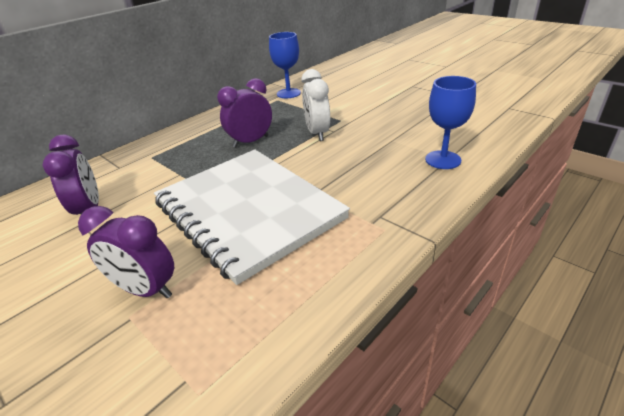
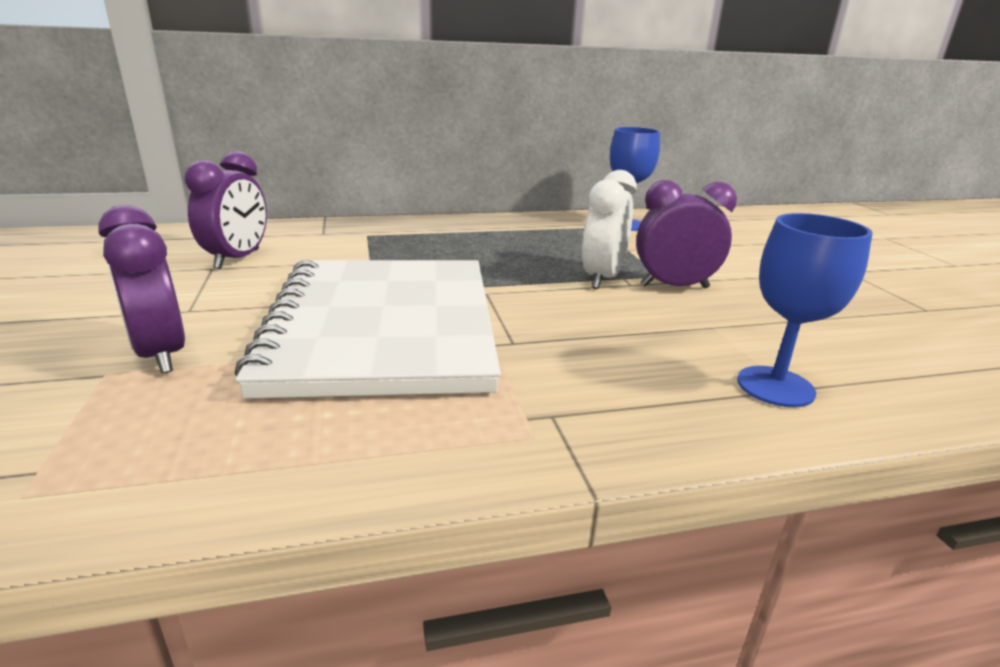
camera: 30 degrees right, 10 degrees down
purple clock [217,78,272,148] -> purple clock moved to [636,180,737,288]

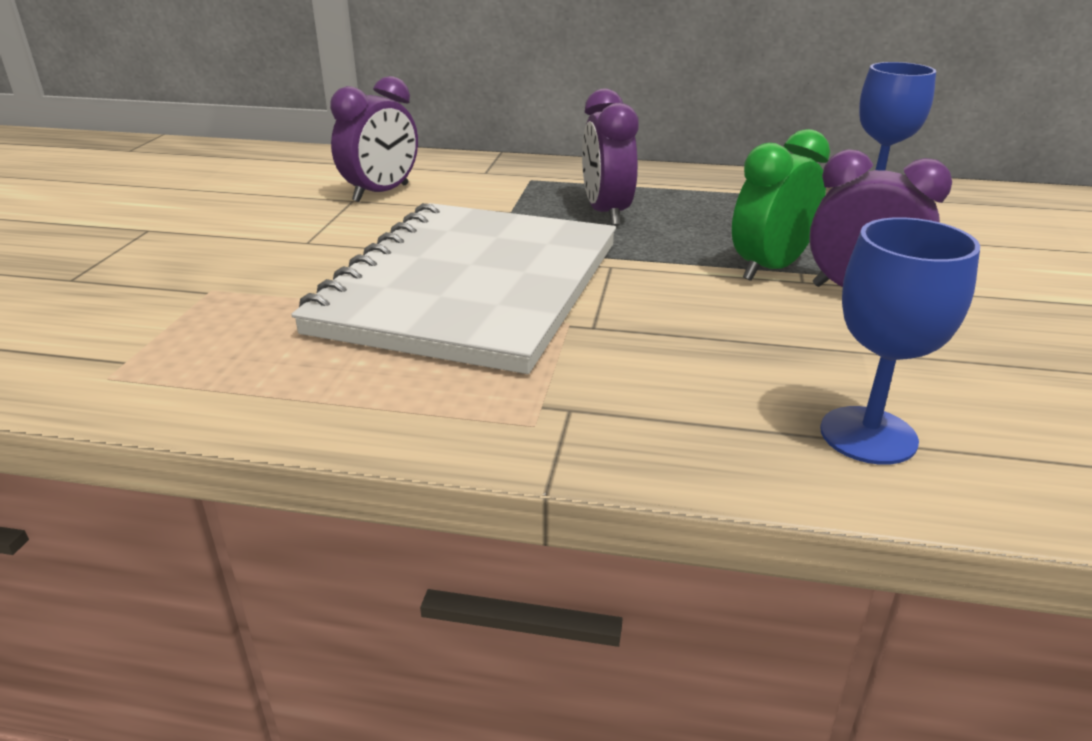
camera: 25 degrees right, 5 degrees up
purple clock [98,205,185,373] -> purple clock moved to [582,88,638,226]
white clock [582,170,637,289] -> green clock [732,129,830,281]

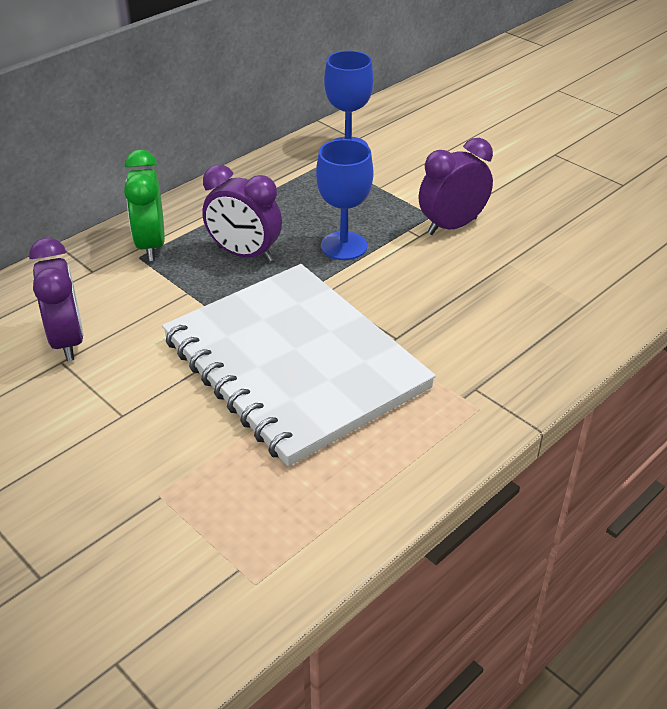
camera: 55 degrees left, 10 degrees up
green clock [732,129,830,281] -> green clock moved to [124,149,165,261]
blue goblet [820,217,980,465] -> blue goblet moved to [316,139,373,260]

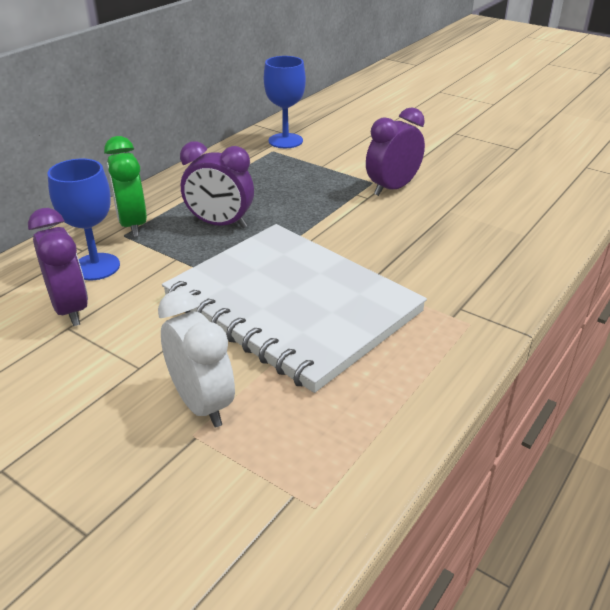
camera: 10 degrees left, 5 degrees down
blue goblet [316,139,373,260] -> blue goblet moved to [47,159,120,280]
none -> white clock [158,290,235,428]

